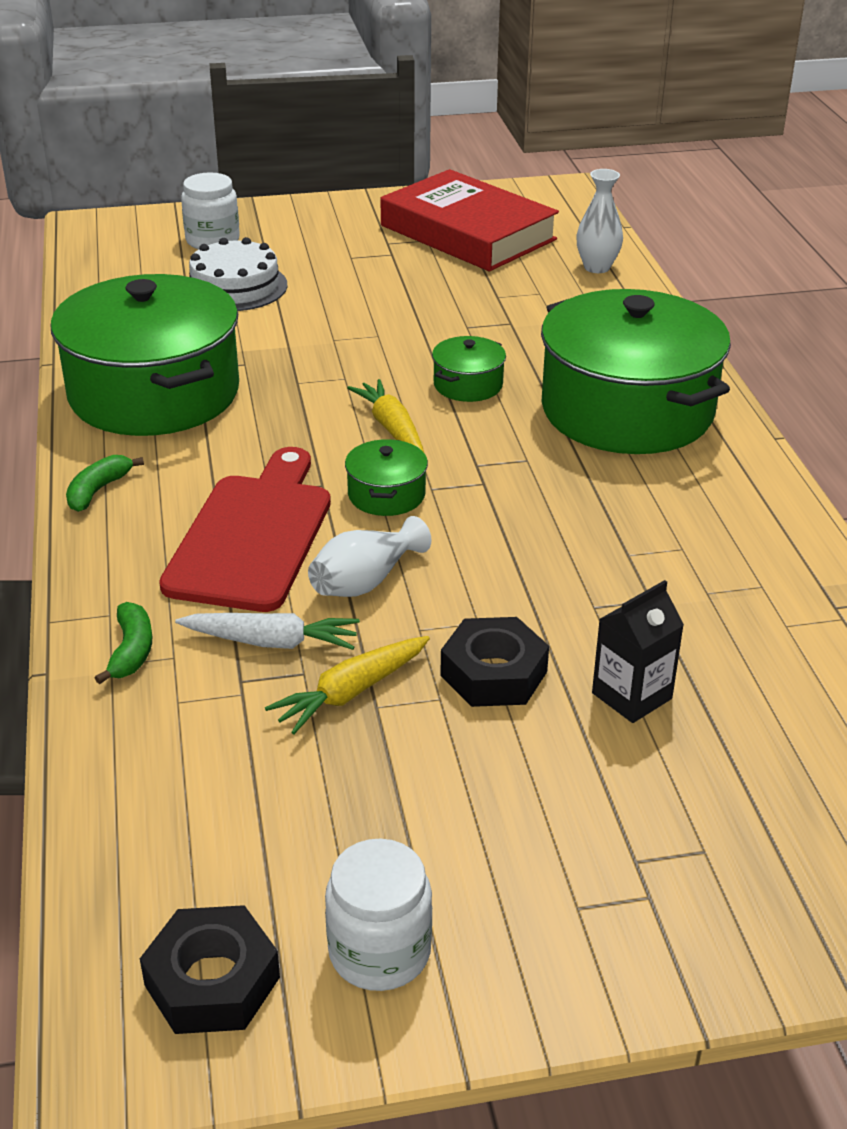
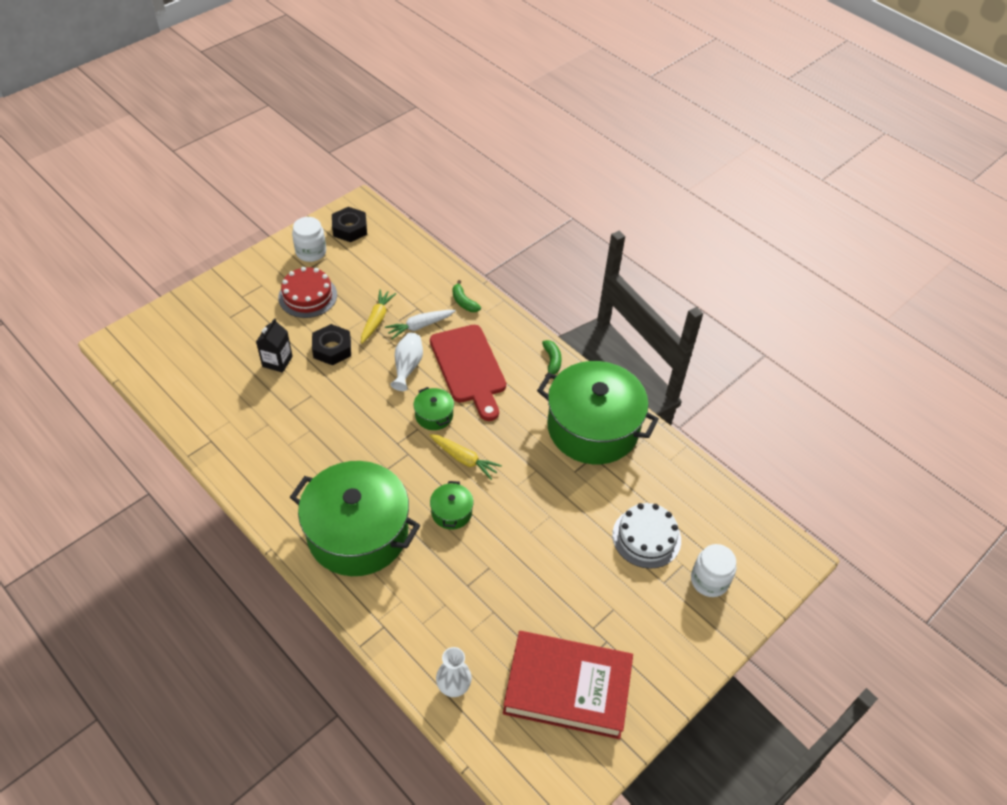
camera: 145 degrees right, 15 degrees up
none -> red cake [278,267,337,318]

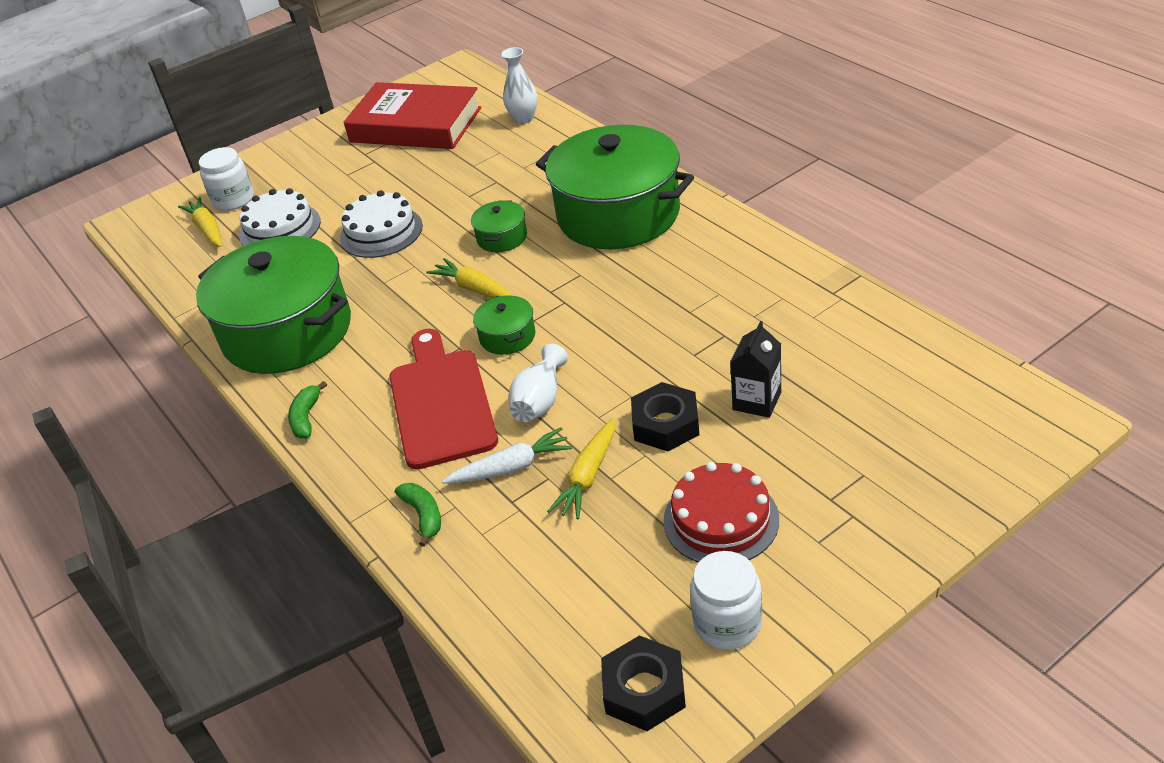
camera: 165 degrees left, 10 degrees down
none -> yellow carrot [178,197,222,247]
none -> white cake [340,190,423,258]

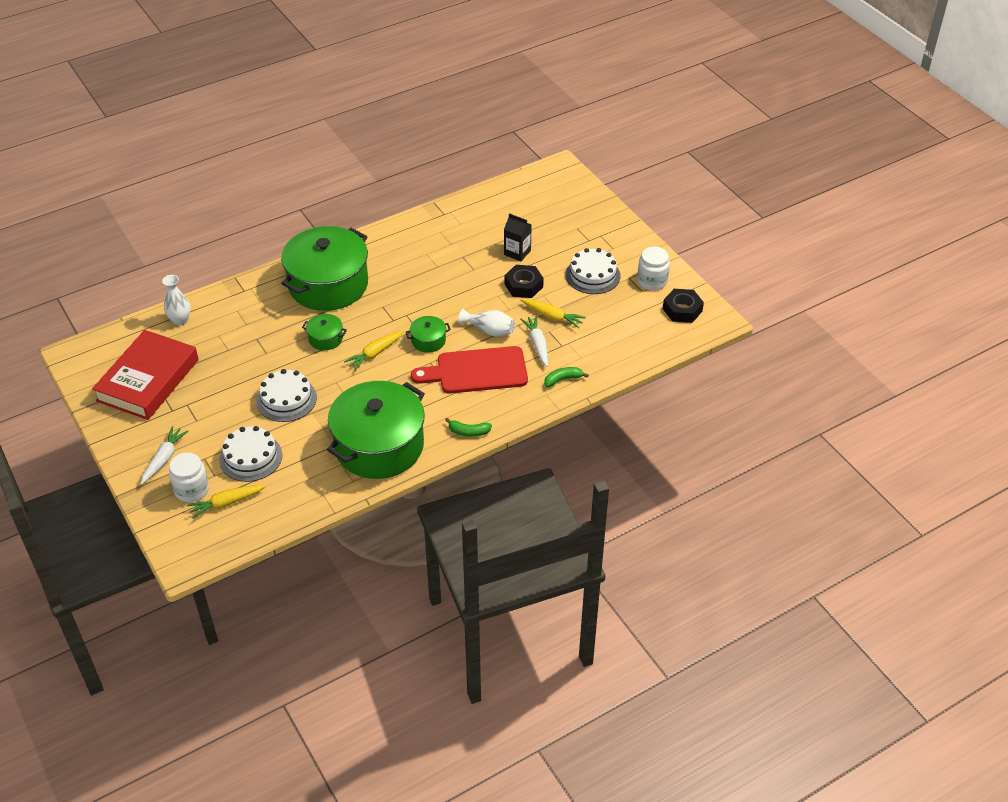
camera: 90 degrees left, 5 degrees up
red cake [663,462,779,563] -> white cake [566,248,621,294]
none -> white carrot [141,426,189,485]

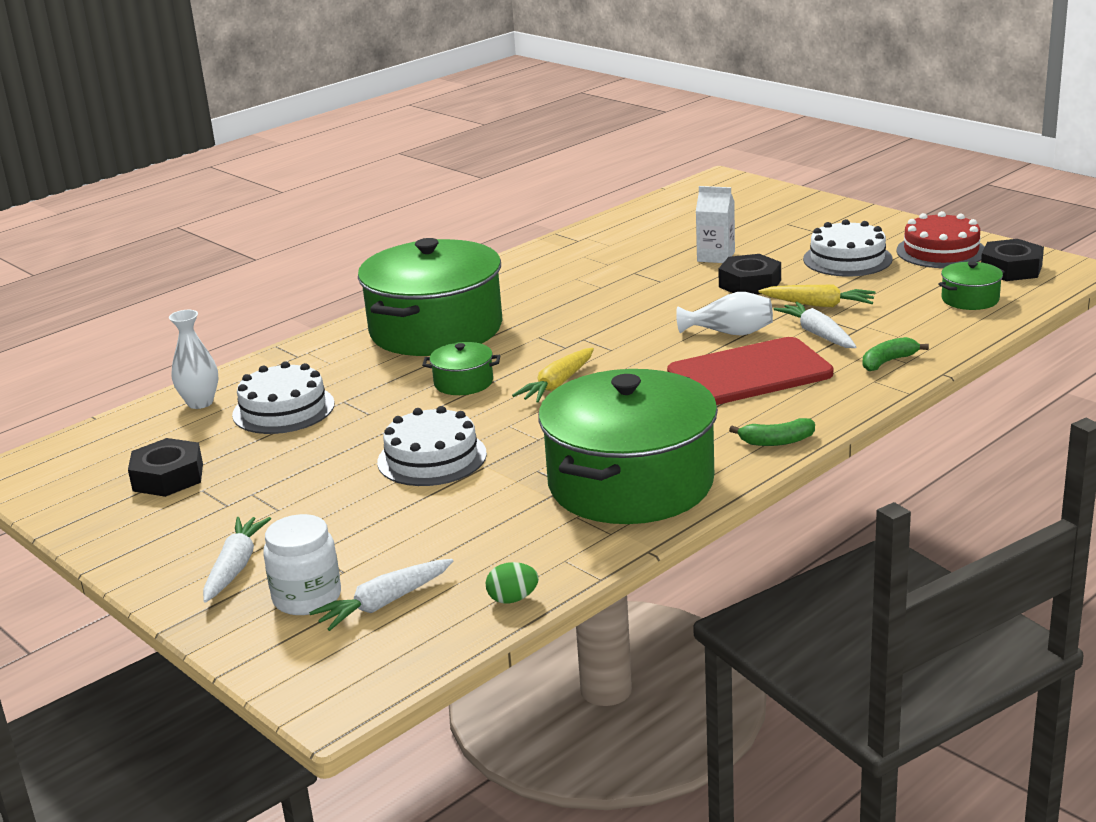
camera: 10 degrees left, 20 degrees down
red book [92,330,199,420] -> black nut [128,438,203,497]
yellow carrot [187,484,266,519] -> white carrot [309,559,453,631]
white cake [219,426,282,482] -> white cake moved to [232,361,335,434]
green pot [406,316,451,353] -> green pot moved to [938,261,1005,310]
black carton [504,213,532,261] -> white carton [696,186,735,263]
white jar [637,247,670,290] -> red cake [896,211,985,268]
none -> green egg [486,562,539,604]

